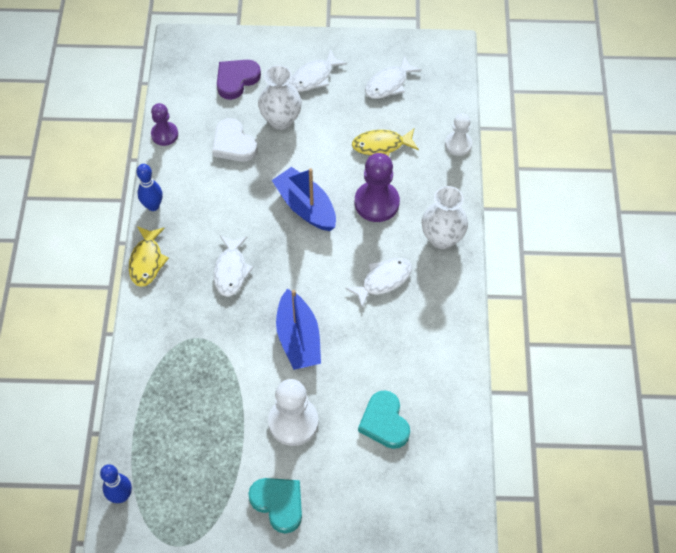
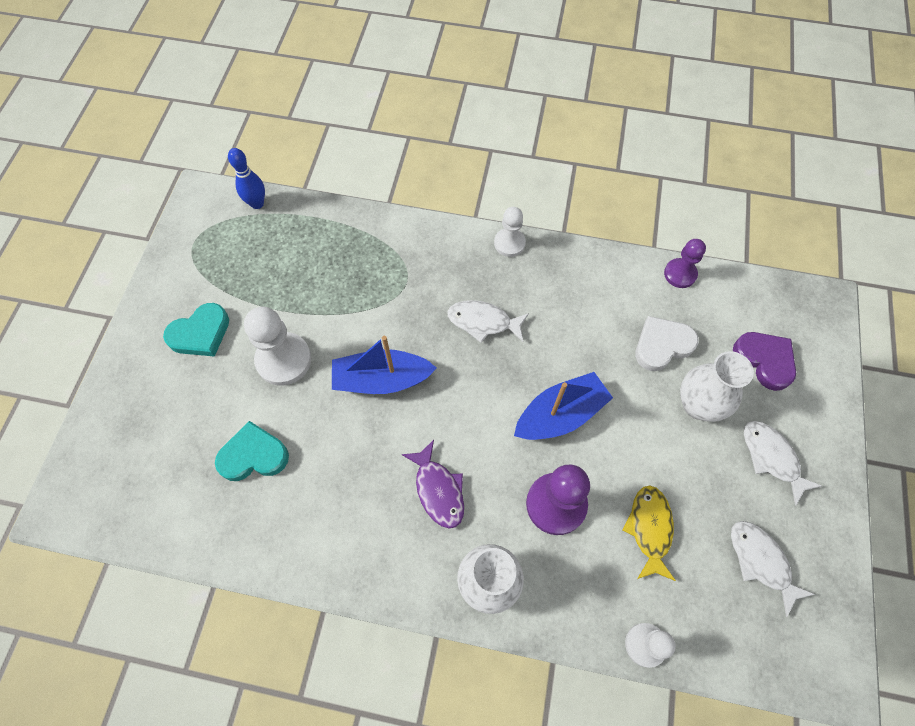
camera: 100 degrees right, 5 degrees up
yellow fish [129,226,169,287] -> white pawn [494,207,526,257]
blue bowling pin [137,164,163,211] -> none
white fish [345,258,412,308] -> purple fish [402,440,464,528]

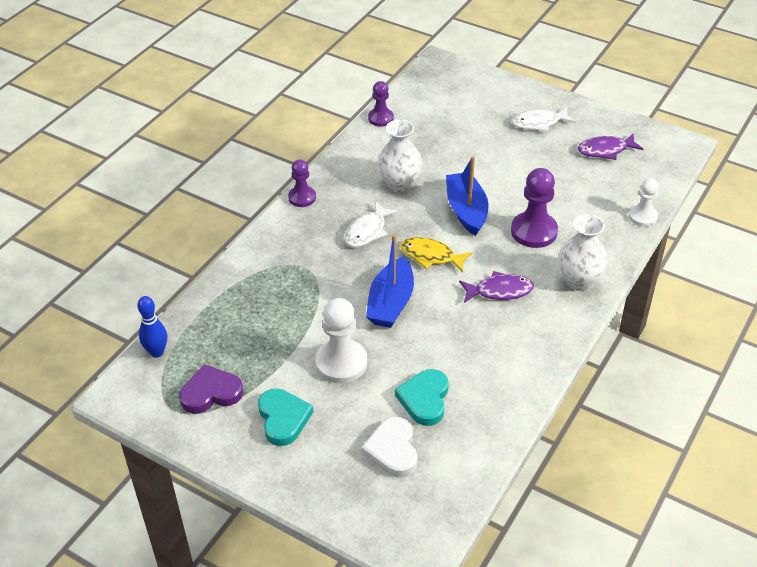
camera: 70 degrees left, 20 degrees down
white pawn [494,207,526,257] -> purple pawn [288,159,316,207]
yellow fish [622,485,676,581] -> yellow fish moved to [400,237,472,272]
white heart [635,316,699,371] -> white heart moved to [361,417,418,477]
white vase [680,351,754,422] -> white vase moved to [378,119,422,192]
white fish [731,521,816,617] -> purple fish [578,133,644,160]
purple heart [733,332,796,391] -> purple heart moved to [179,364,243,414]

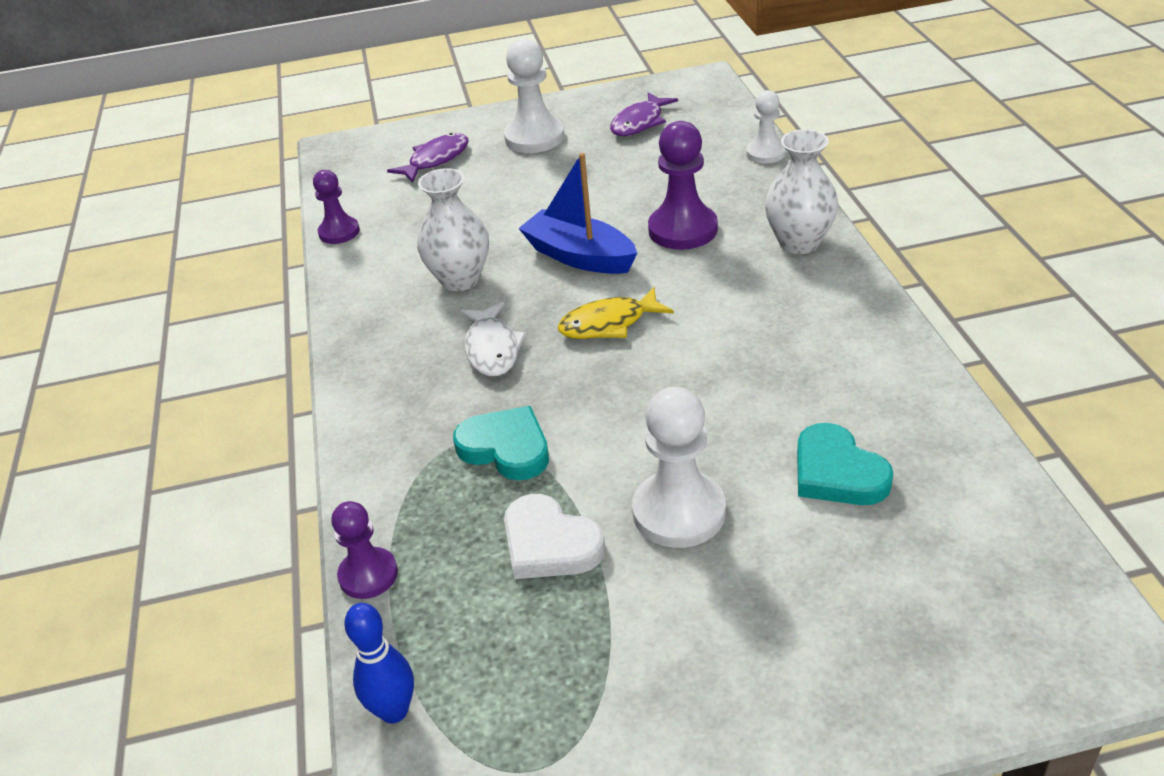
camera: 40 degrees left, 5 degrees down
purple heart [179,364,243,414] -> none
turquoise heart [258,388,313,446] -> turquoise heart moved to [453,406,549,480]
purple pawn [288,159,316,207] -> purple pawn moved to [331,501,398,599]
white heart [361,417,418,477] -> white heart moved to [504,494,605,579]
blue boat [366,234,414,328] -> none
purple fish [459,271,534,303] -> purple fish moved to [387,133,469,183]
white fish [512,107,576,132] -> white pawn [504,39,565,153]

